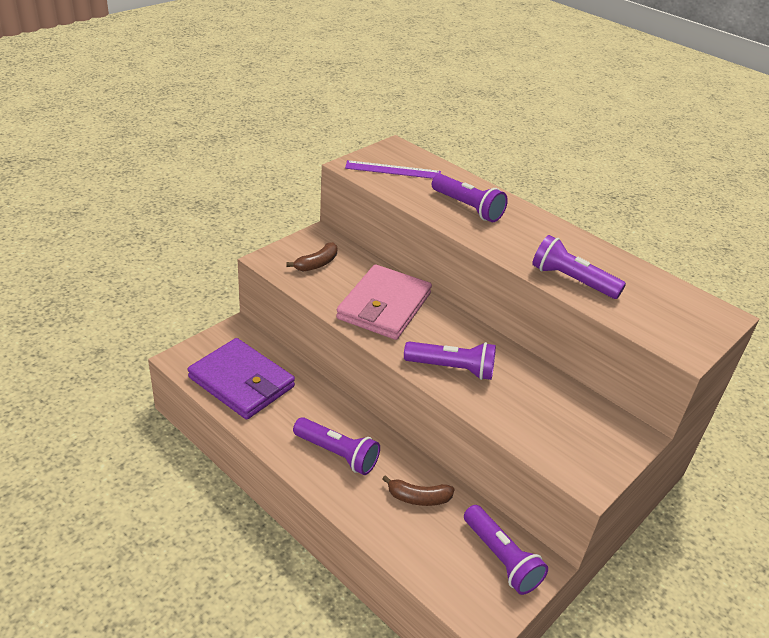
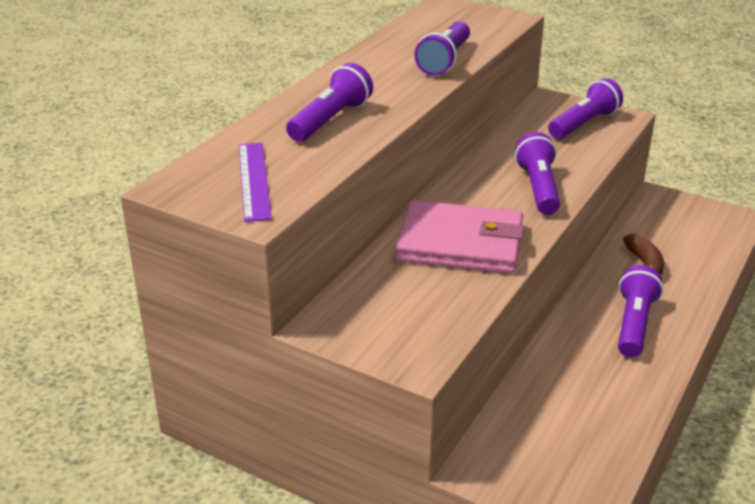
camera: 100 degrees left, 5 degrees down
purple wallet [188,338,295,420] -> none
brown banana [286,242,337,272] -> none
purple flashlight [464,505,548,595] -> purple flashlight moved to [548,78,623,139]

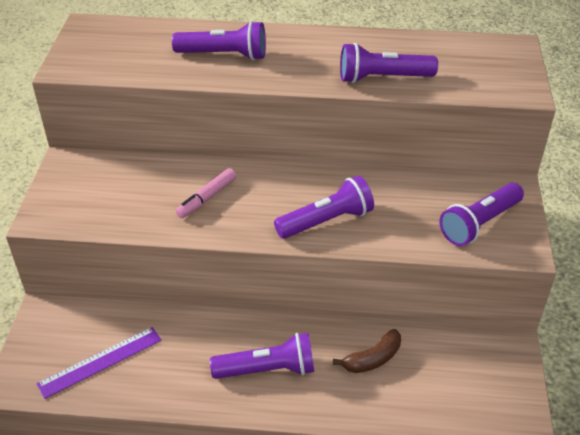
camera: 65 degrees right, 10 degrees up
purple ruler [239,143,272,222] -> purple ruler moved to [37,327,162,399]
pink wallet [395,200,524,274] -> pink marker [176,168,236,218]
purple flashlight [548,78,623,139] -> purple flashlight turned 120 degrees clockwise [439,183,524,246]

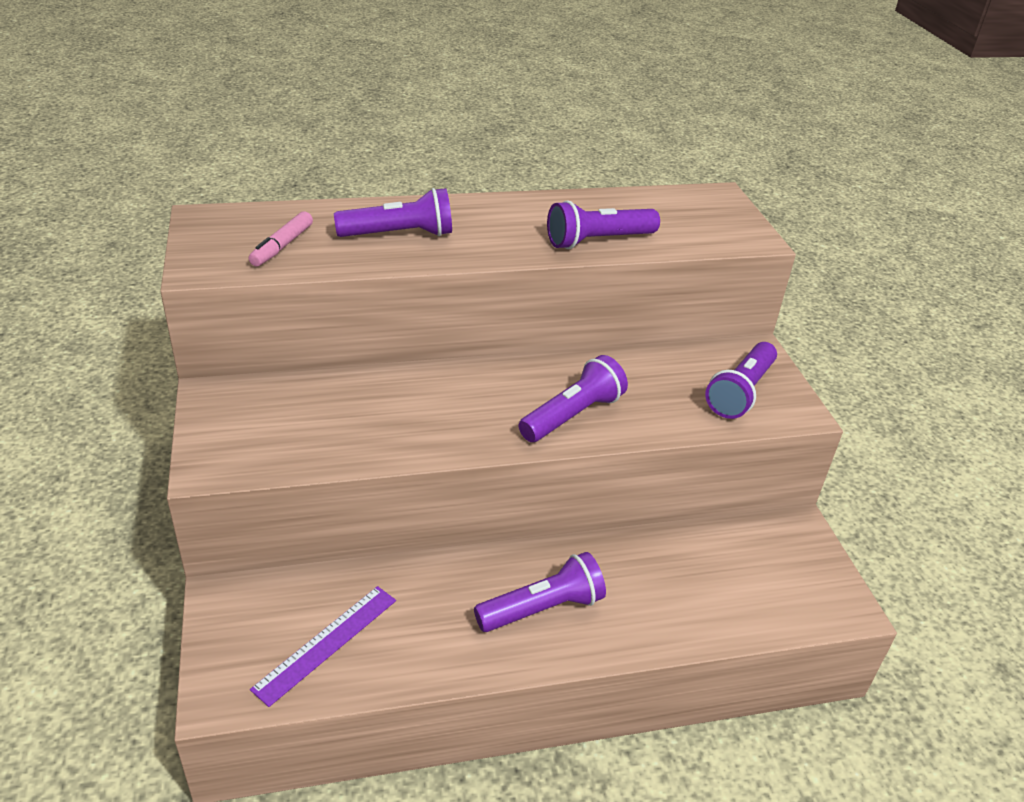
camera: 20 degrees left, 5 degrees down
pink marker [176,168,236,218] -> pink marker moved to [249,211,313,266]
brown banana [333,329,401,373] -> none

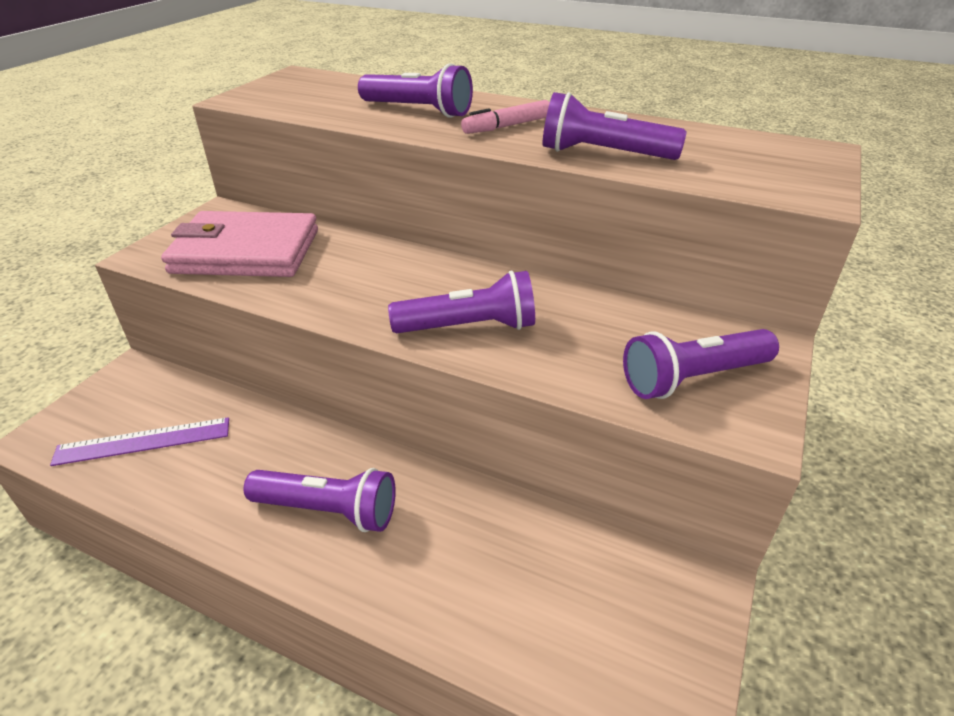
camera: 40 degrees right, 0 degrees up
pink marker [249,211,313,266] -> pink marker moved to [461,100,550,134]
none -> pink wallet [161,211,318,277]

